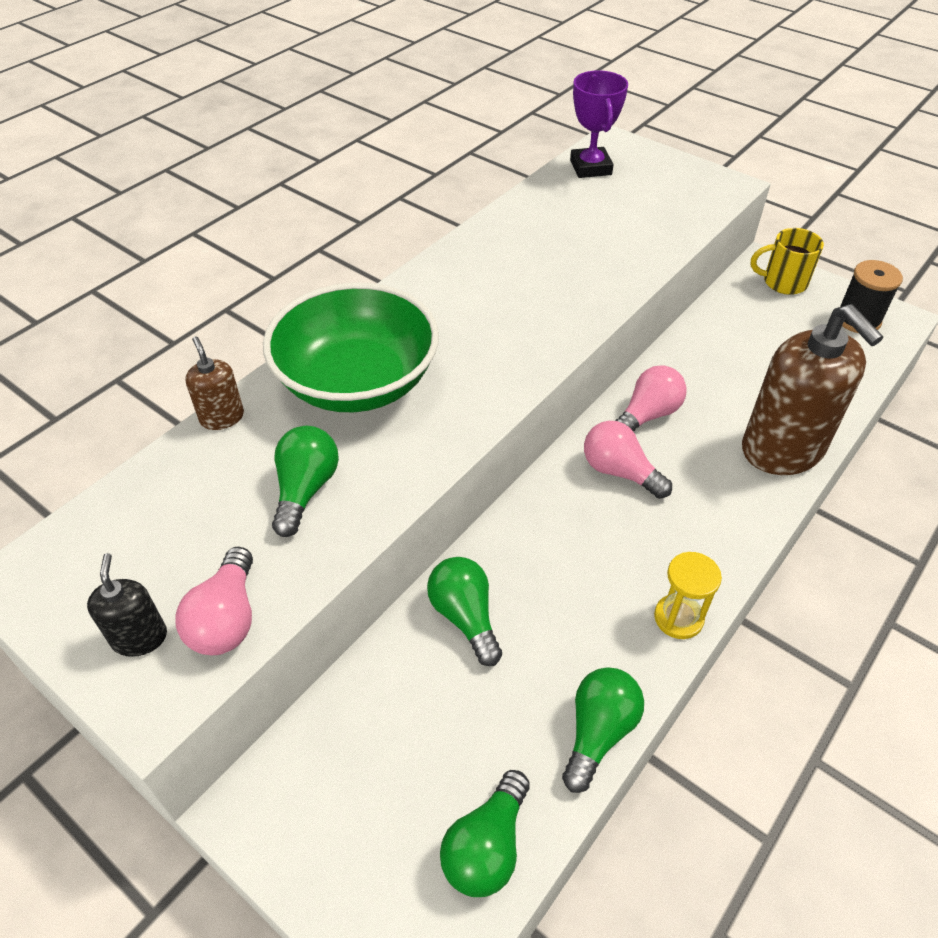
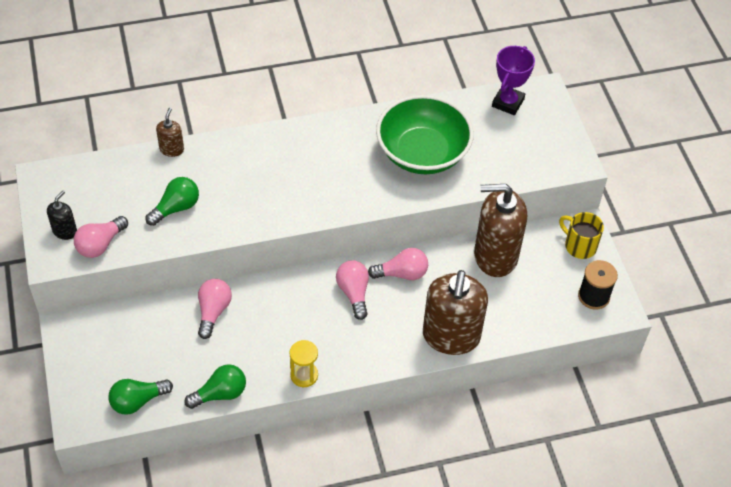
camera: 35 degrees right, 5 degrees up
green bowl [263,283,439,412] -> green bowl moved to [376,95,474,174]
green light bulb [427,557,502,666] -> pink light bulb [198,279,232,339]
none -> brown soap dispenser [474,184,527,277]

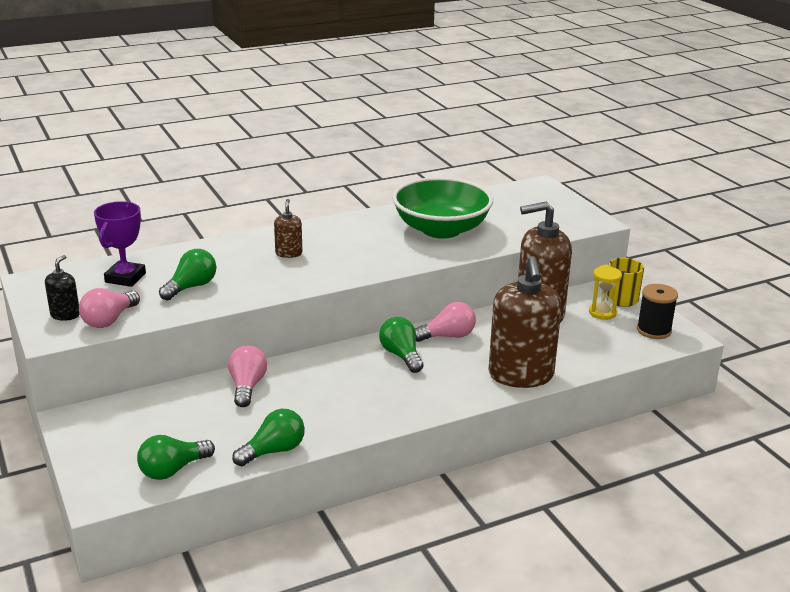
camera: 10 degrees left, 25 degrees down
brown soap dispenser [156,108,184,157] -> brown soap dispenser moved to [274,199,303,258]
yellow hourglass [290,340,318,387] -> yellow hourglass moved to [589,266,622,320]
pink light bulb [336,260,369,320] -> green light bulb [379,317,424,373]
purple trophy [492,46,535,115] -> purple trophy moved to [94,201,146,287]

